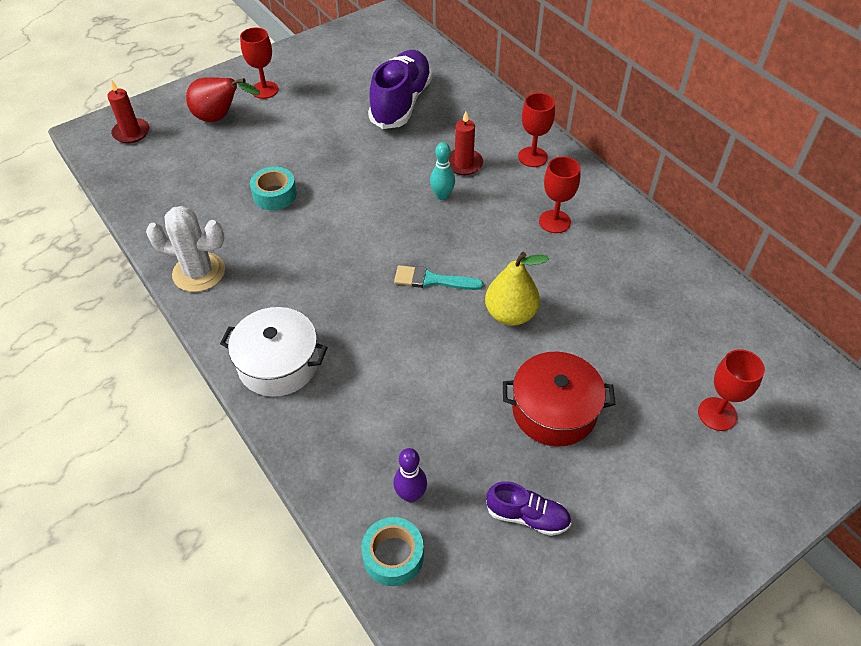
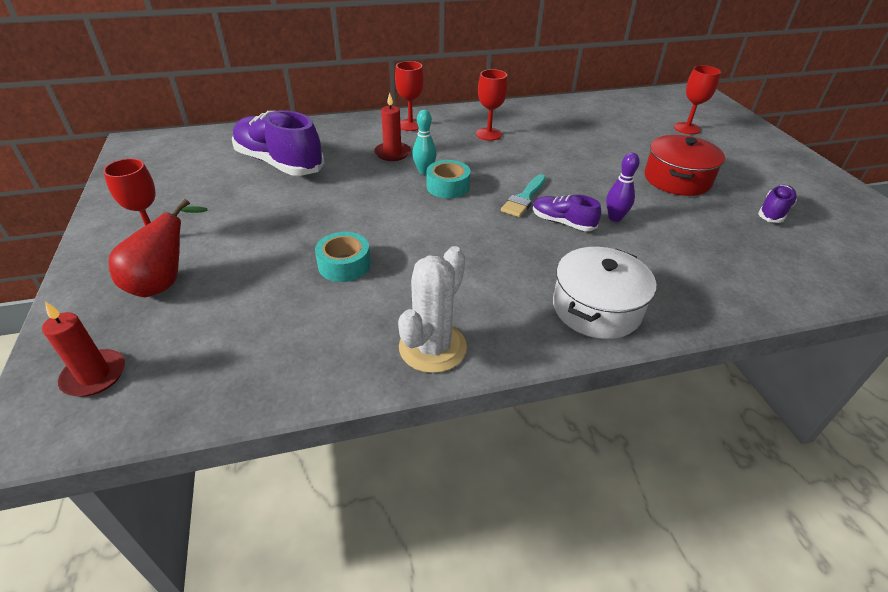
camera: 70 degrees left, 10 degrees down
turquoise tape [361,517,424,586] -> turquoise tape moved to [427,160,471,198]
purple bowling pin [394,448,427,503] -> purple bowling pin moved to [606,153,640,222]
yellow pear [485,252,549,326] -> none
none -> purple shoe [533,195,601,231]

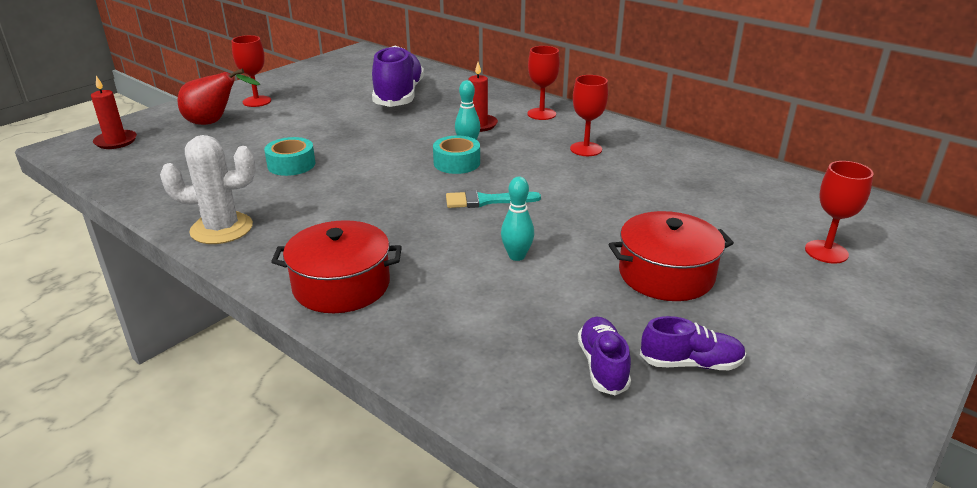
camera: 55 degrees right, 10 degrees down
purple shoe [533,195,601,231] -> purple shoe moved to [578,316,631,396]
white pot [553,247,656,339] -> red pot [271,220,402,313]
purple bowling pin [606,153,640,222] -> turquoise bowling pin [501,177,534,261]

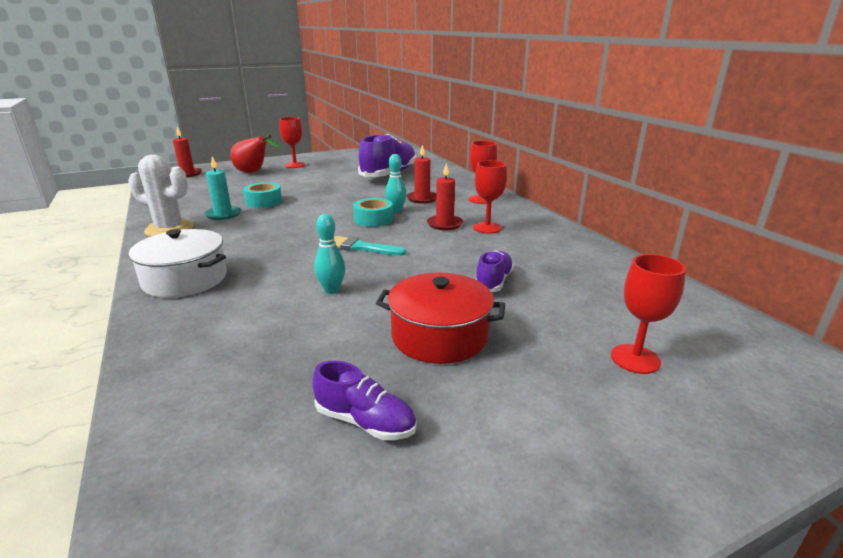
camera: 25 degrees right, 5 degrees down
red pot [271,220,402,313] -> white pot [129,229,227,298]
purple shoe [578,316,631,396] -> purple shoe moved to [476,250,514,292]
none -> turquoise candle [204,156,241,220]
none -> red candle [427,163,463,230]

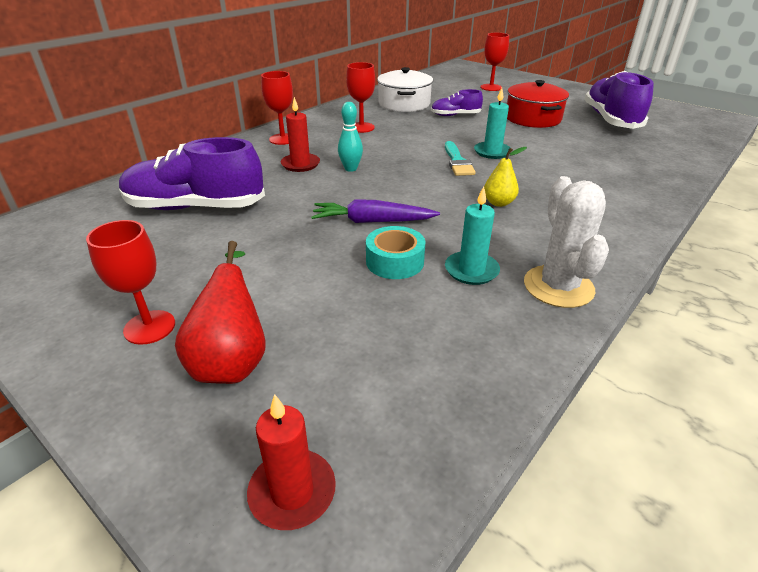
camera: 115 degrees left, 10 degrees up
white pot [129,229,227,298] -> white pot moved to [377,67,433,112]
purple shoe [313,360,416,440] -> purple shoe [584,71,654,129], size x1.96
turquoise bowling pin [314,214,345,294] -> none
turquoise tape [353,198,393,227] -> none
red candle [427,163,463,230] -> none
none -> purple carrot [311,199,440,223]
none -> turquoise candle [474,88,512,159]
none -> yellow pear [484,147,527,207]

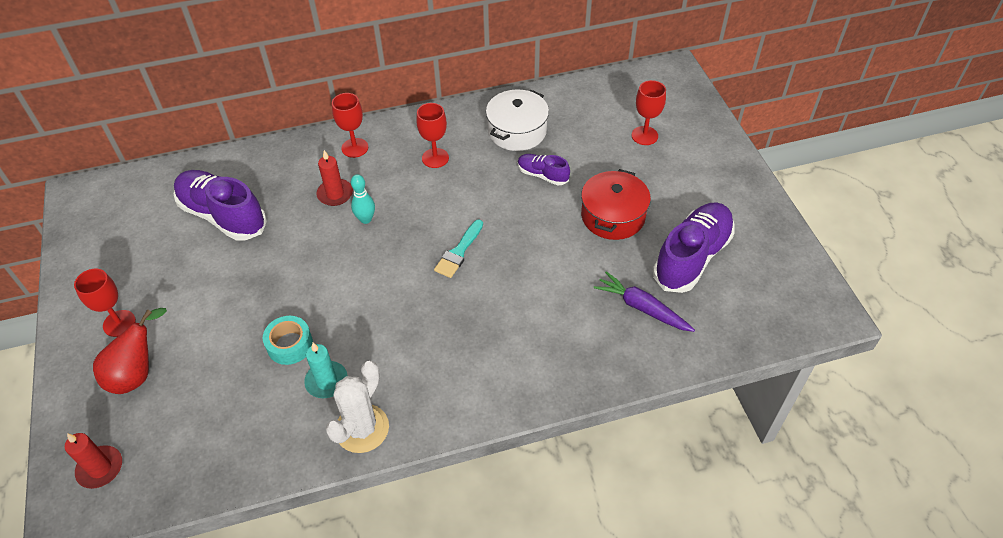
camera: 35 degrees right, 15 degrees up
purple carrot [311,199,440,223] -> purple carrot moved to [594,271,695,332]
turquoise candle [474,88,512,159] -> none
yellow pear [484,147,527,207] -> none

